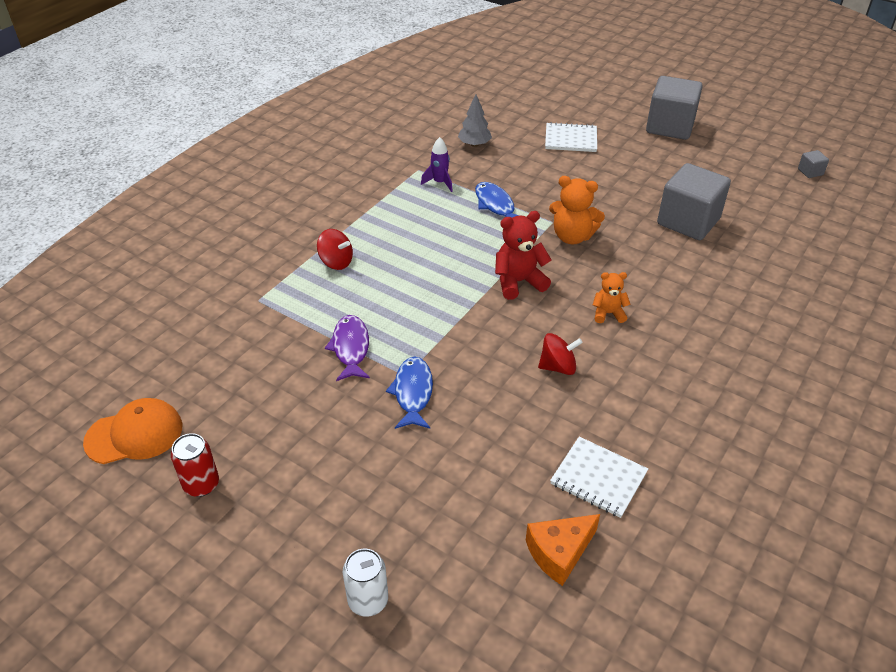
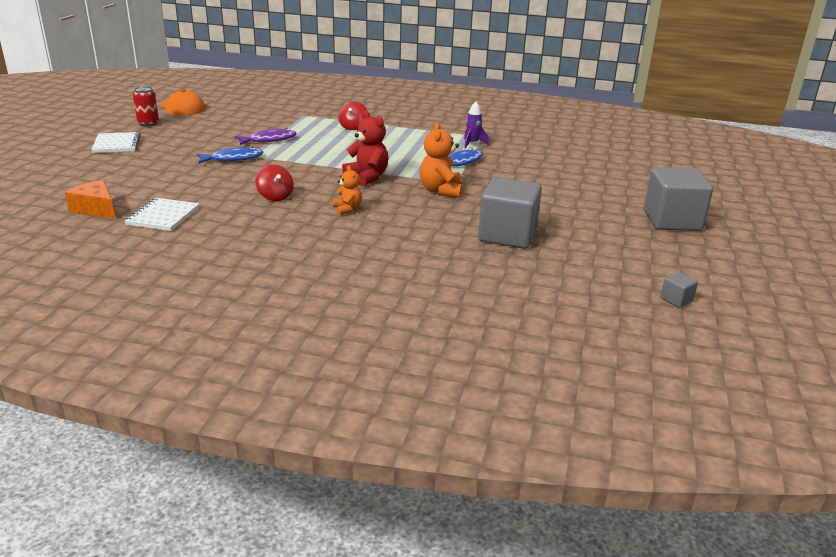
camera: 70 degrees right, 15 degrees down
white can [343,549,388,617] -> none
grey tree [458,94,492,147] -> none
white notebook [545,122,597,152] -> white notebook moved to [91,132,141,153]

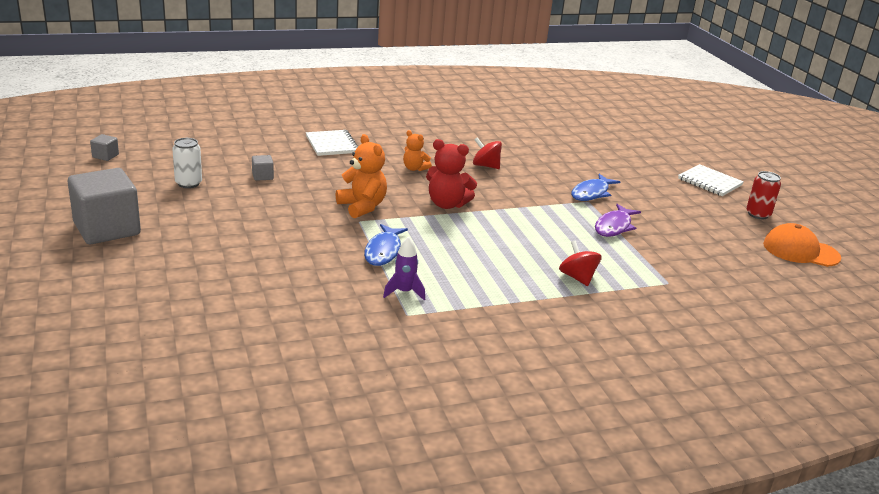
camera: 145 degrees right, 0 degrees up
orange cheese [65,180,115,219] -> none
white notebook [125,198,199,231] -> white notebook moved to [306,130,358,156]
grey cube [478,177,542,249] -> grey cube [252,155,274,181], size x0.41
none -> white can [172,138,202,188]

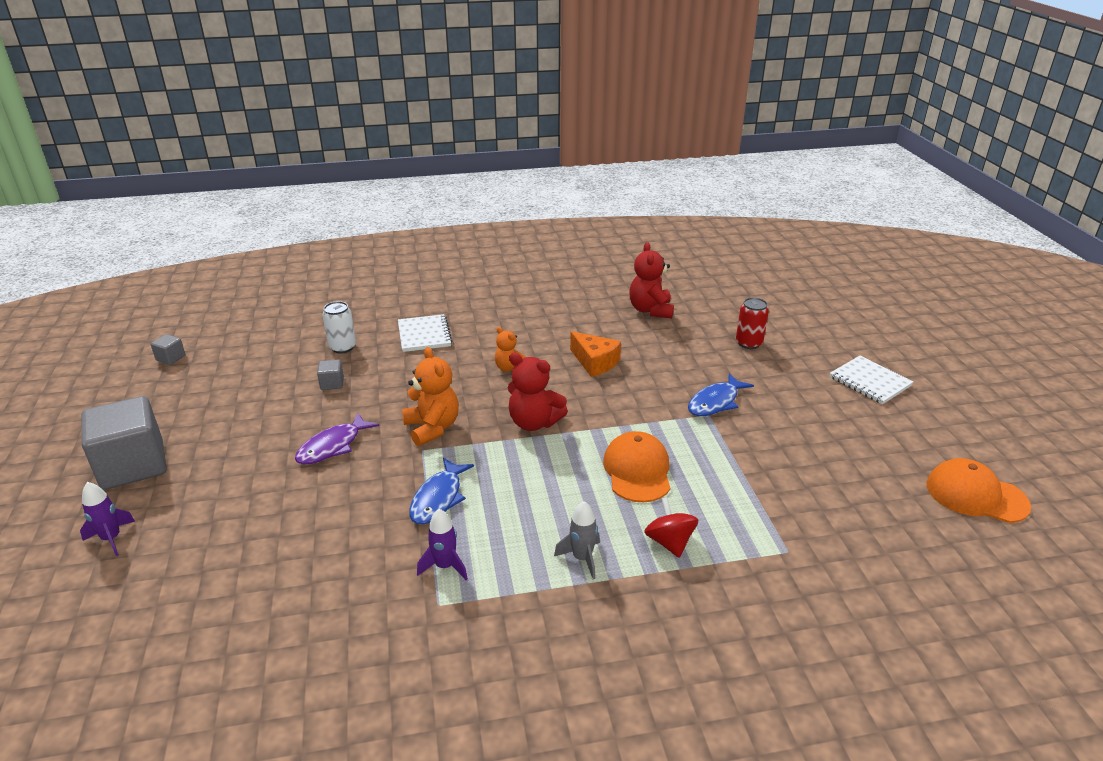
camera: 10 degrees right, 5 degrees up
white can [172,138,202,188] -> white can moved to [323,301,356,354]
red spinning top [473,137,502,169] -> orange cheese [570,331,621,377]
purple fish [595,204,641,237] -> purple fish moved to [295,413,379,465]
red can [746,171,781,219] -> red can moved to [736,297,769,349]
none -> purple rocket [80,482,135,557]
none -> grey rocket [554,501,600,579]
none -> orange cap [603,431,670,502]
none -> red teddy bear [629,242,674,318]

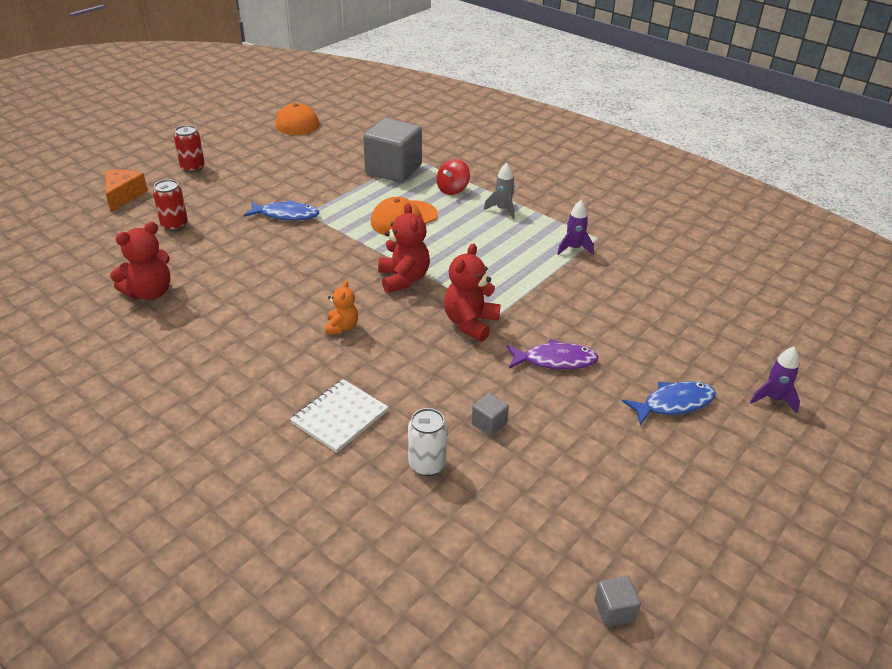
camera: 130 degrees left, 5 degrees up
grey cube [81,396,167,490] -> grey cube moved to [363,118,422,183]
orange teddy bear [402,347,459,446] -> red teddy bear [444,243,501,342]
blue fish [410,458,474,524] -> blue fish moved to [622,381,716,425]
orange cheese [570,331,621,377] -> orange cheese moved to [105,170,148,212]
white notebook [830,356,913,404] -> red can [174,125,205,173]

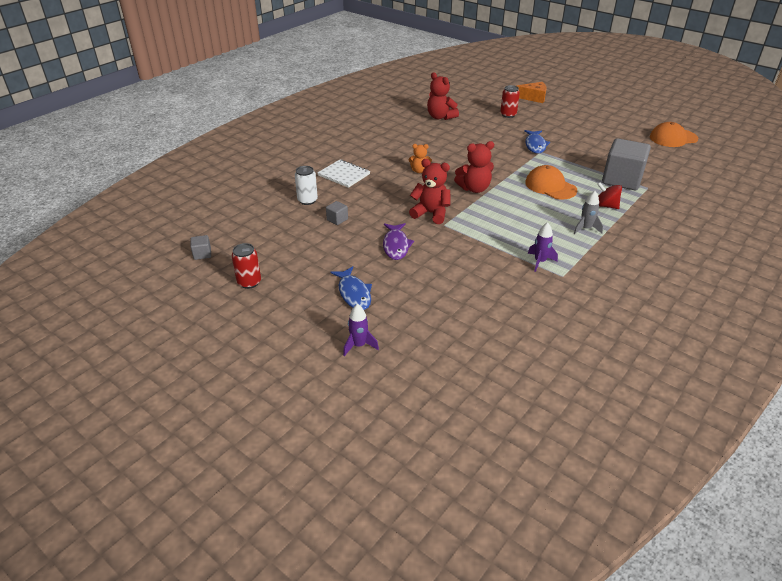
camera: 90 degrees right, 0 degrees up
red can [174,125,205,173] -> red can moved to [232,243,261,289]

